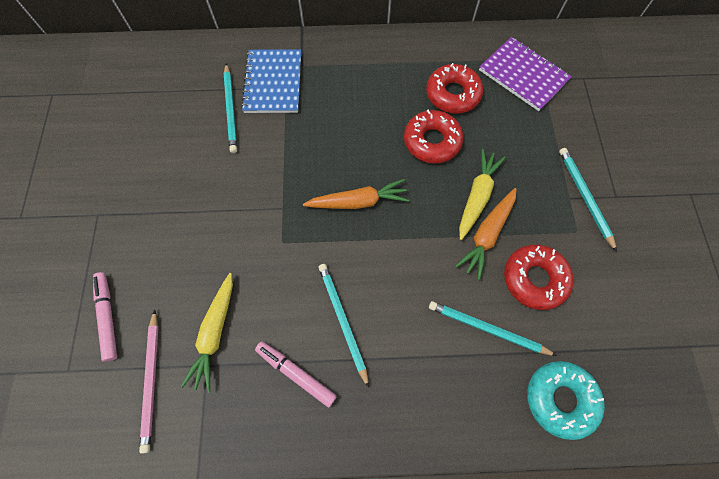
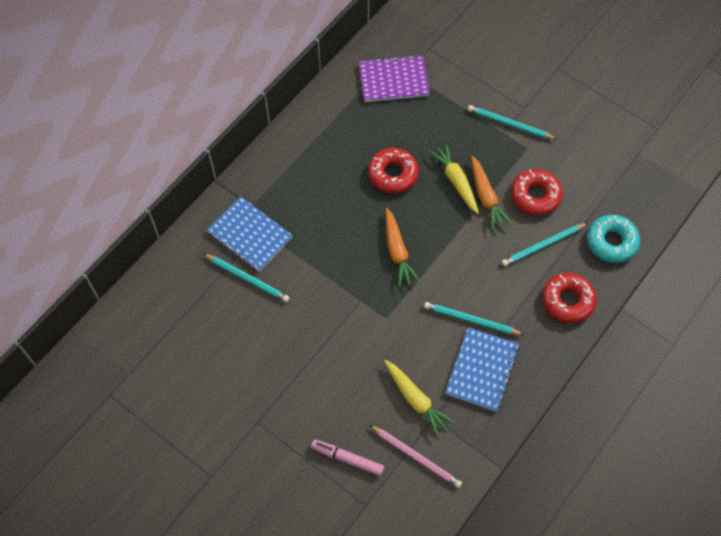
camera: 50 degrees left, 5 degrees down
pink marker [255,341,337,407] -> blue notebook [445,327,519,412]
orange carrot [303,179,409,209] -> orange carrot turned 135 degrees clockwise [385,208,420,287]
red donut [426,63,483,114] -> red donut moved to [542,273,597,323]

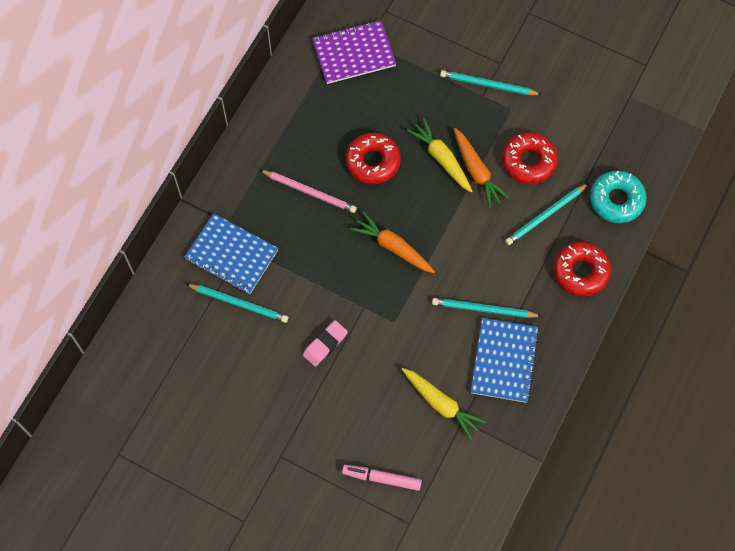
camera: 10 degrees left, 5 degrees up
pink pencil [369,425,462,488] -> pink pencil moved to [260,170,357,213]
orange carrot [385,208,420,287] -> orange carrot turned 150 degrees clockwise [350,212,435,273]
none -> pink eraser [303,320,348,367]

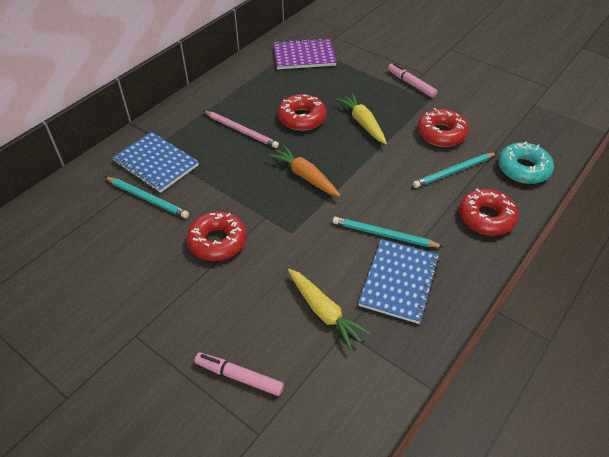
camera: 10 degrees right, 20 degrees down
pink eraser [303,320,348,367] -> red donut [186,211,247,261]
turquoise pencil [440,70,542,95] -> pink marker [388,63,437,98]
orange carrot [454,128,509,208] -> none

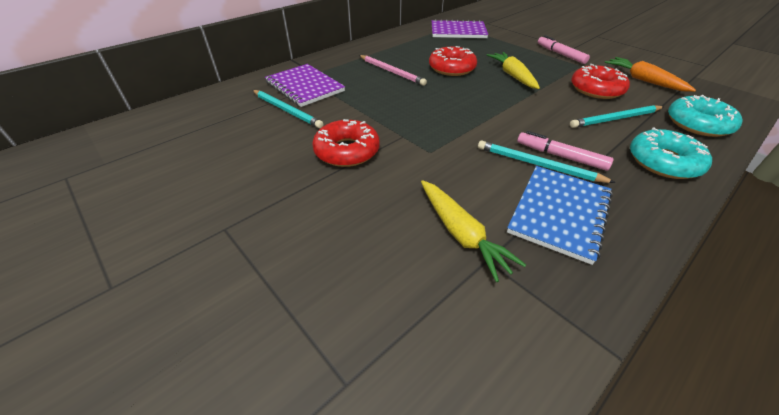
camera: 10 degrees right, 5 degrees down
blue notebook [112,132,199,193] -> purple notebook [265,64,345,107]
pink marker [195,353,284,396] -> pink marker moved to [517,131,614,171]
orange carrot [268,145,341,197] -> orange carrot moved to [605,57,696,92]
red donut [459,189,519,236] -> turquoise donut [630,128,712,179]

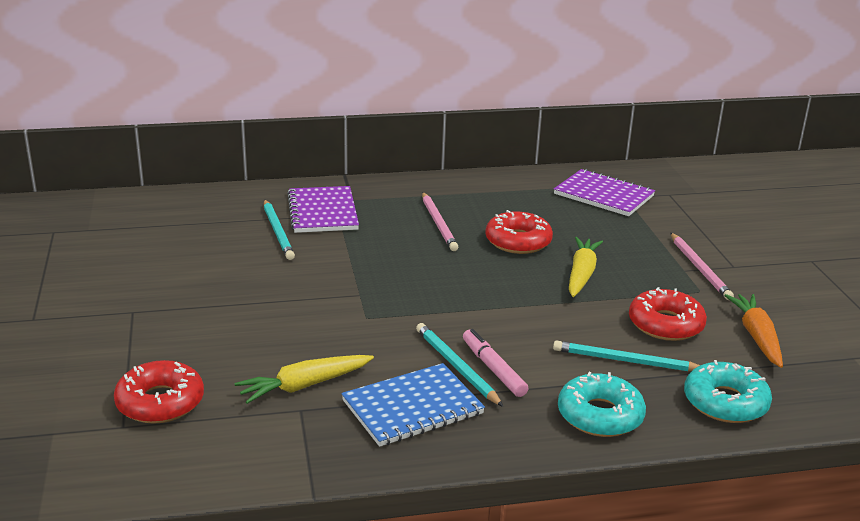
camera: 30 degrees right, 15 degrees down
red donut [312,119,380,167] -> red donut moved to [114,360,204,424]
yellow carrot [421,180,526,282] -> yellow carrot turned 60 degrees clockwise [235,355,374,404]
pink marker [538,35,590,64] -> pink pencil [671,233,734,300]

